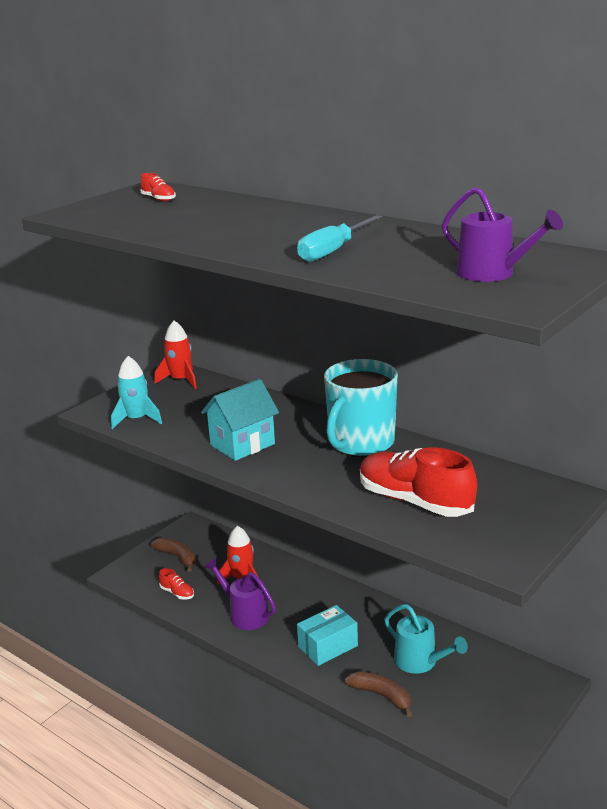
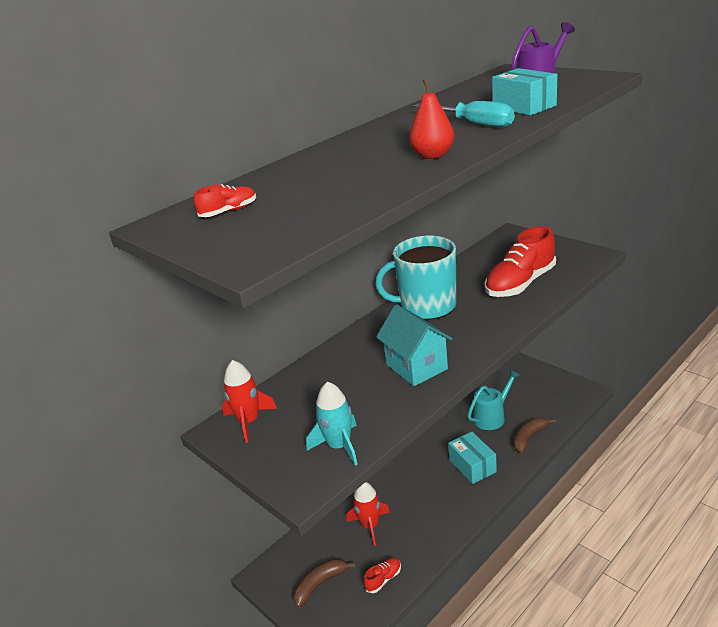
camera: 80 degrees left, 5 degrees up
purple watering can [204,558,276,630] -> none
turquoise mug [324,359,398,457] -> turquoise mug turned 135 degrees clockwise [375,236,456,320]
none -> red pear [409,78,454,159]
none -> turquoise box [492,68,557,116]

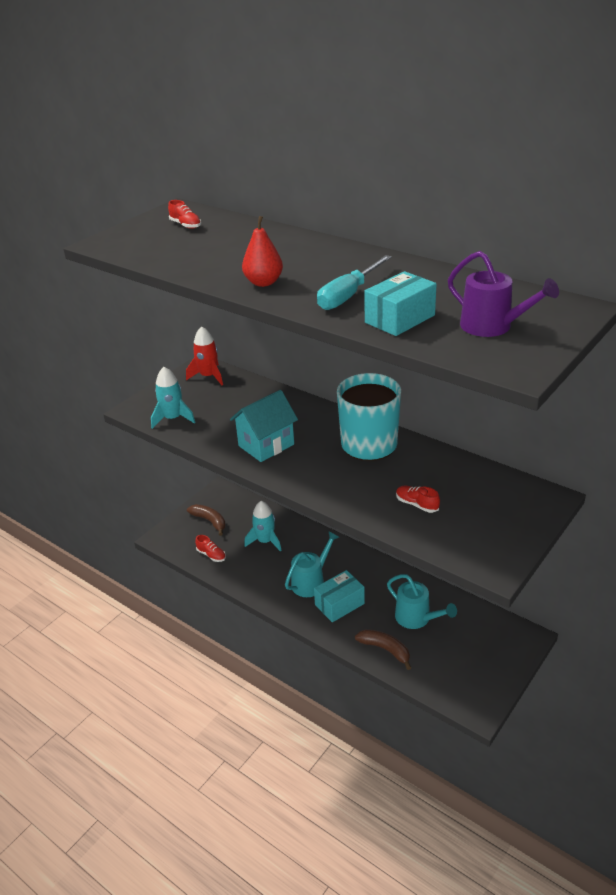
camera: 80 degrees right, 5 degrees up
red rocket [347,482,390,546] -> turquoise rocket [244,501,282,552]
red shoe [485,226,556,297] -> red shoe [396,486,440,513], size x0.44
none -> turquoise watering can [285,531,339,597]

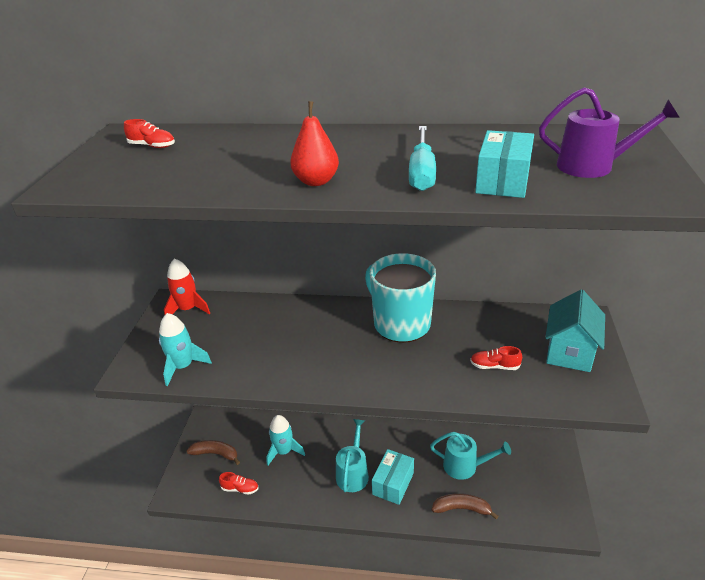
camera: 30 degrees left, 0 degrees up
turquoise house [230,390,298,462] -> turquoise house moved to [545,290,605,372]

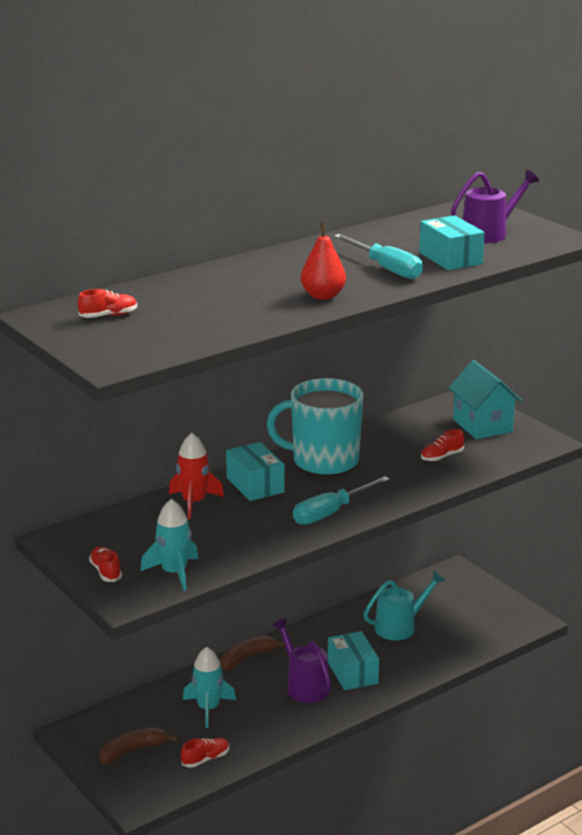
camera: 45 degrees left, 10 degrees down
red rocket [164,259,210,316] -> red rocket moved to [169,433,224,519]
turquoise watering can [336,419,369,492] -> purple watering can [273,618,331,703]
brown banana [432,493,498,519] -> brown banana moved to [220,636,286,670]
none -> red shoe [89,546,122,582]
none -> turquoise box [226,442,285,501]
none -> turquoise screwdriver [293,476,390,525]

